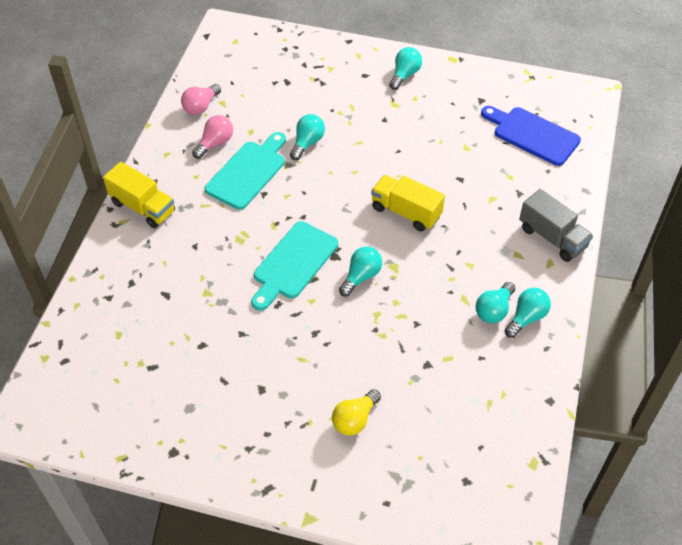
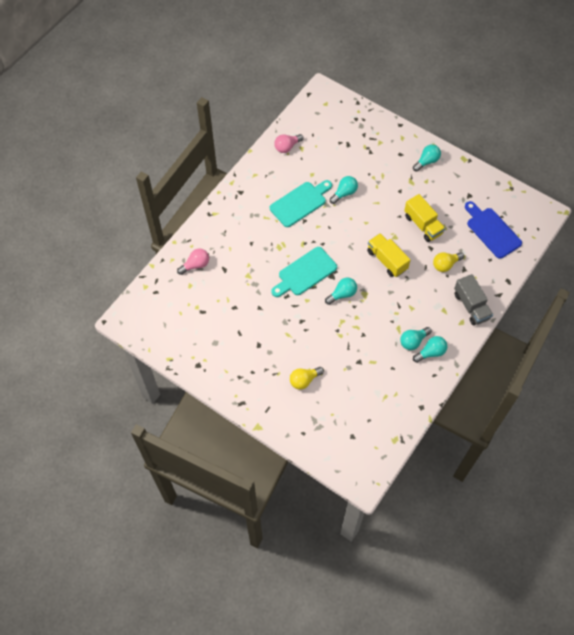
camera: 20 degrees right, 10 degrees up
yellow truck [103,162,175,228] -> yellow truck moved to [404,194,445,242]
pink light bulb [192,115,233,159] -> pink light bulb moved to [177,249,209,275]
none -> yellow light bulb [433,252,464,272]

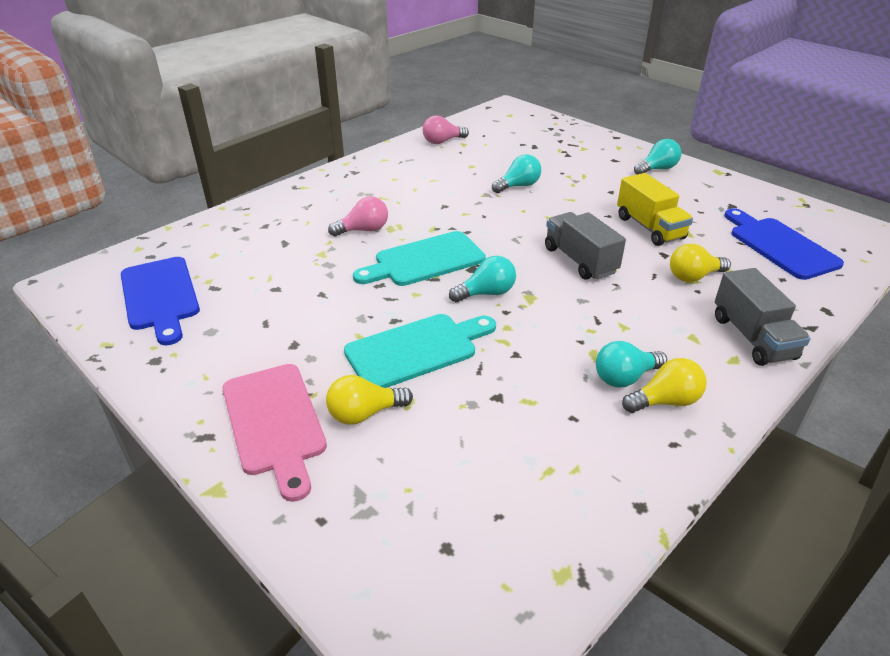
camera: 10 degrees right, 25 degrees down
pink light bulb [177,249,209,275] -> pink light bulb moved to [328,196,388,237]
turquoise cutting board [270,180,332,227] -> turquoise cutting board moved to [344,314,496,388]
yellow truck [367,233,410,277] -> grey truck [545,212,626,280]
turquoise light bulb [413,336,447,363] -> yellow light bulb [622,358,707,413]
none -> blue cutting board [121,257,200,345]
none -> pink cutting board [222,364,327,502]

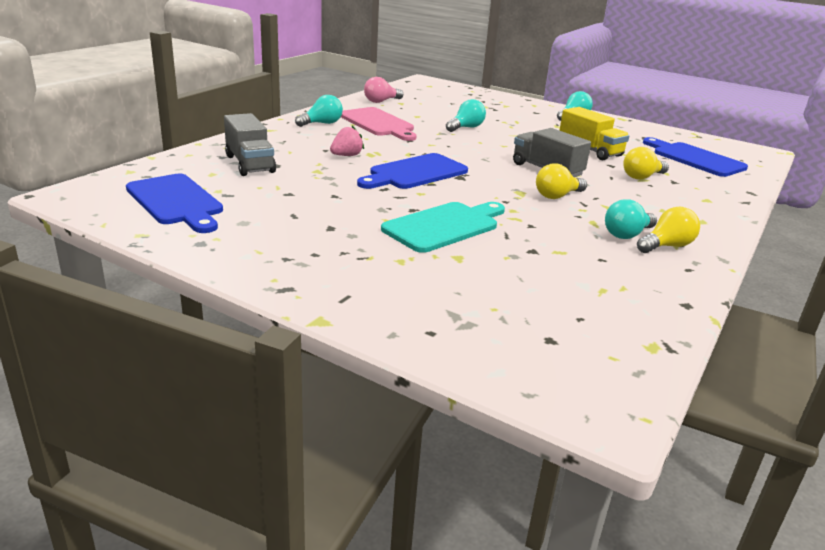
camera: 15 degrees left, 10 degrees down
pink cutting board [222,364,327,502] -> pink cutting board moved to [341,107,416,141]
yellow light bulb [326,375,413,425] -> yellow light bulb moved to [536,163,587,199]
pink light bulb [328,196,388,237] -> pink strawberry [330,126,364,156]
turquoise cutting board [353,231,486,286] -> blue cutting board [357,153,468,189]
turquoise light bulb [449,256,516,302] -> turquoise light bulb moved to [295,95,343,127]
grey truck [715,268,811,366] -> grey truck moved to [224,113,276,176]

